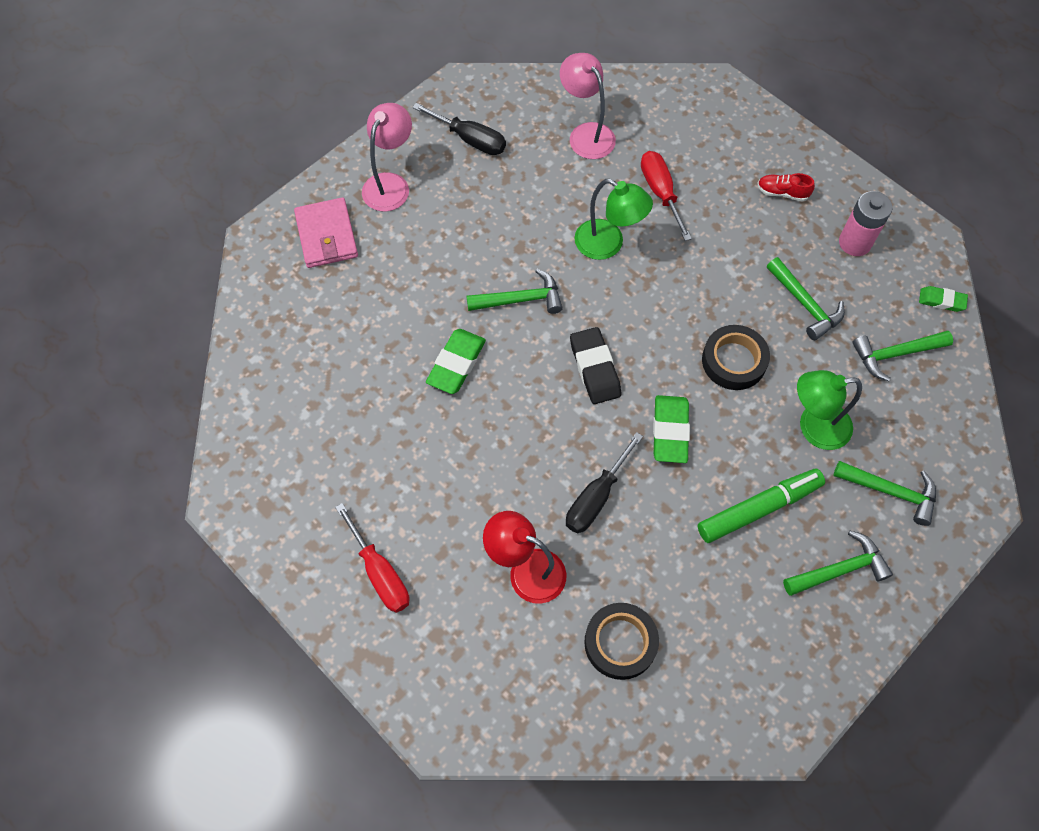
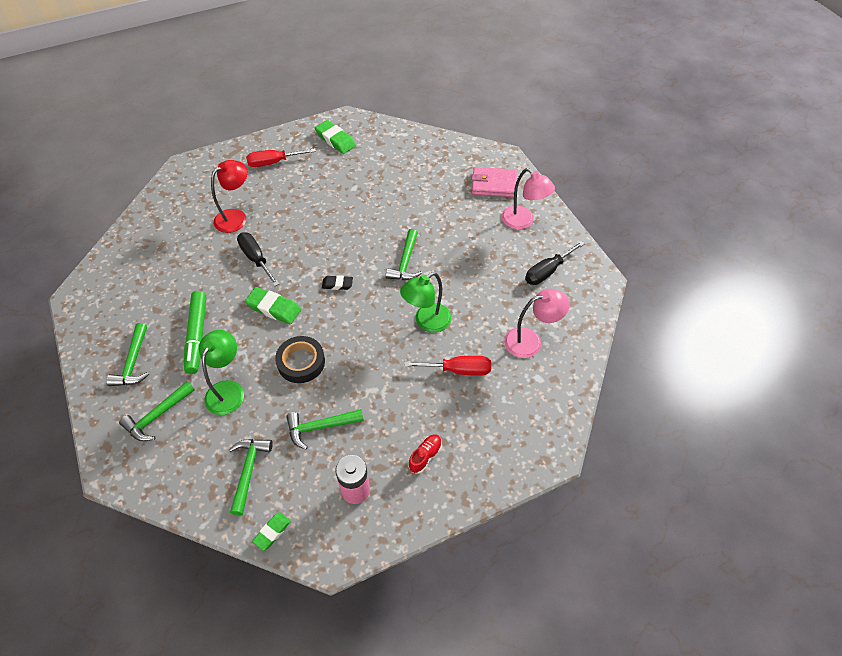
camera: 110 degrees right, 10 degrees down
green eraser [426,329,486,394] -> green eraser moved to [315,120,356,154]
black eraser [570,327,621,404] -> black eraser [322,275,353,290], size x0.60
black tape [584,603,659,680] -> none

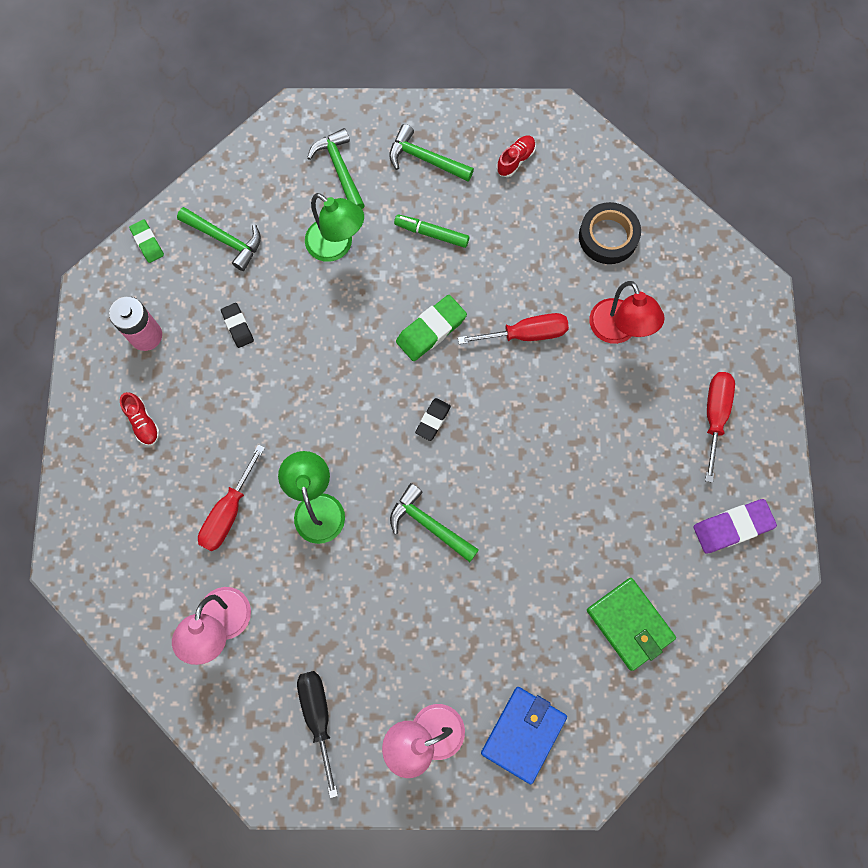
camera: 115 degrees right, 20 degrees up
green marker [184,291,206,374] -> green marker [394,214,469,248], size x0.64
black screwdriver [237,232,279,286] -> red screwdriver [458,313,569,344]
black tape [275,336,325,383] -> black tape moved to [579,202,641,264]
green hammer [286,409,364,450] -> black eraser [221,303,254,348]
green eraser [315,120,356,154] -> purple eraser [694,499,777,554]
pink wallet [472,167,517,197] -> blue wallet [481,687,567,784]
none -> red shoe [496,136,536,177]
none -> green wallet [587,578,676,671]

